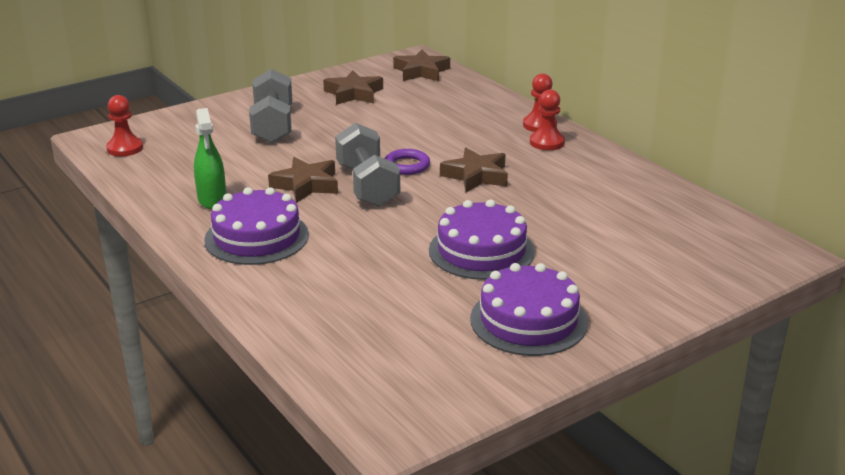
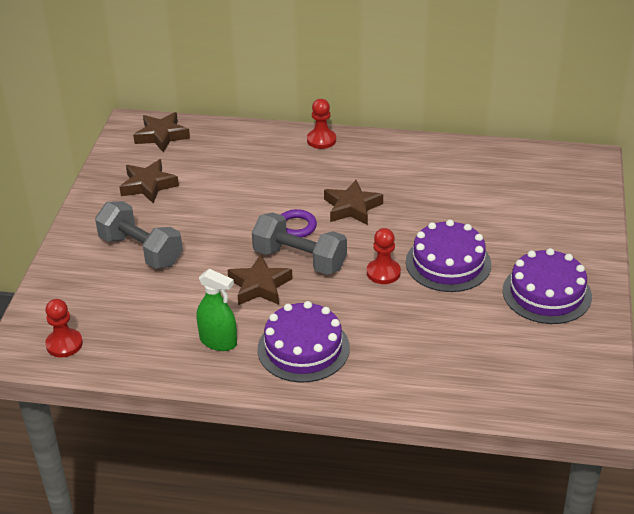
camera: 45 degrees left, 10 degrees up
red pawn [530,89,565,150] -> red pawn moved to [367,228,401,284]

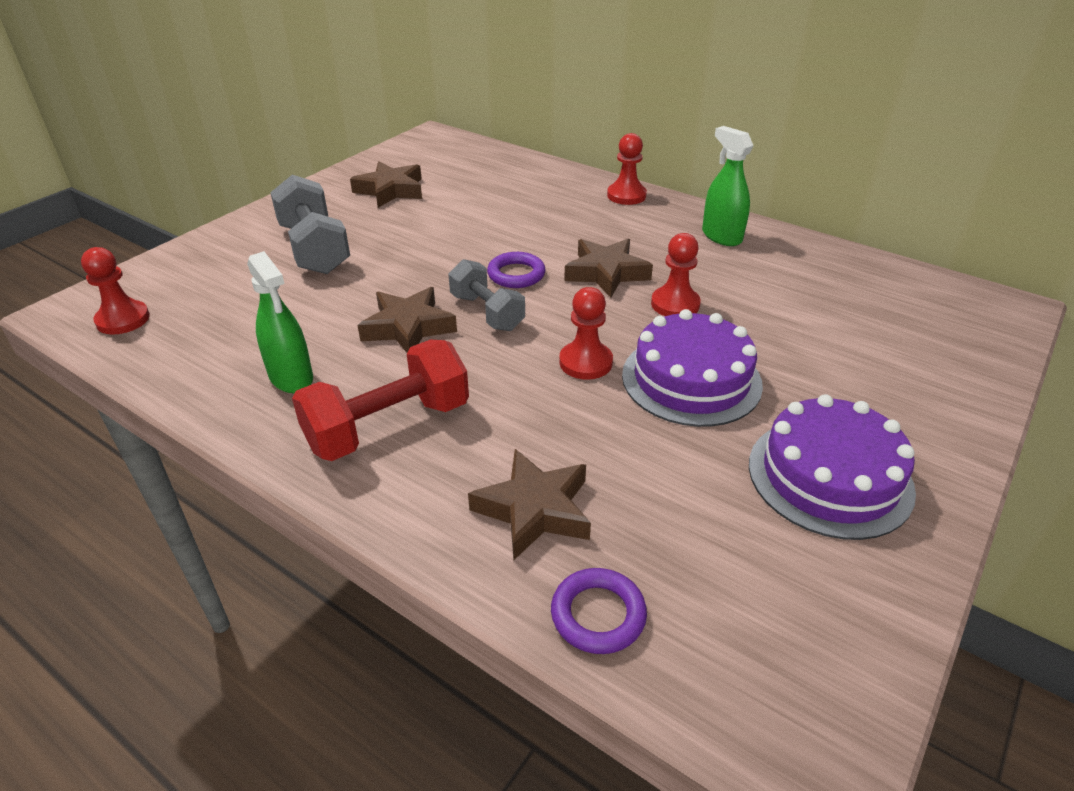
camera: 25 degrees right, 0 degrees up
brown star [133,112,190,153] -> brown star moved to [468,449,591,560]
grey dumbbell [252,212,347,275] -> grey dumbbell [448,259,525,331], size x0.66
purple cake [258,301,350,383] -> red dumbbell [292,340,469,461]
none -> purple ring [551,568,647,654]
none -> red pawn [651,233,701,316]
none -> green spray bottle [702,126,753,246]

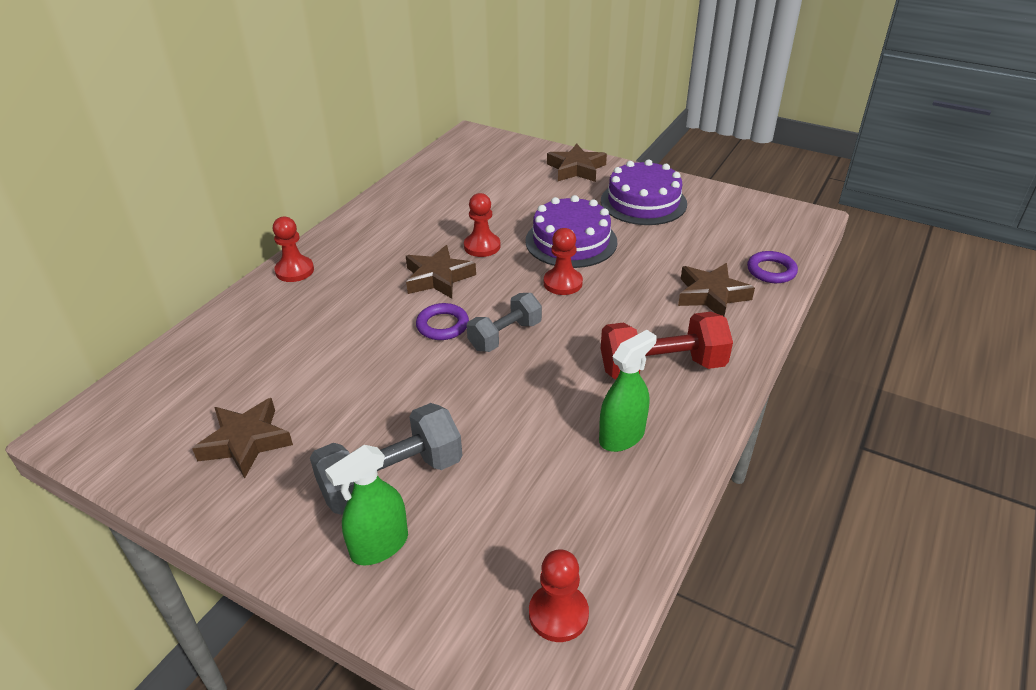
camera: 95 degrees left, 0 degrees up
red dumbbell [292,340,469,461] -> red dumbbell turned 60 degrees counterclockwise [601,312,733,379]
brown star [358,287,457,353] -> brown star moved to [547,143,607,182]
green spray bottle [702,126,753,246] -> green spray bottle moved to [325,445,408,566]

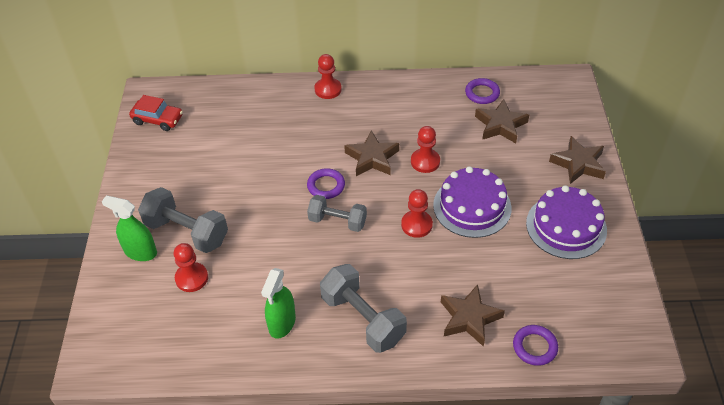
camera: 60 degrees right, 10 degrees up
brown star [192,398,293,478] -> brown star moved to [475,99,529,143]
red pawn [529,549,589,642] -> red pawn moved to [174,243,208,292]
green spray bottle [599,330,657,452] -> green spray bottle turned 90 degrees clockwise [261,268,296,339]
red dumbbell [601,312,733,379] -> grey dumbbell [320,264,407,353]
none -> red car [129,95,183,131]
none -> purple ring [465,78,500,104]

